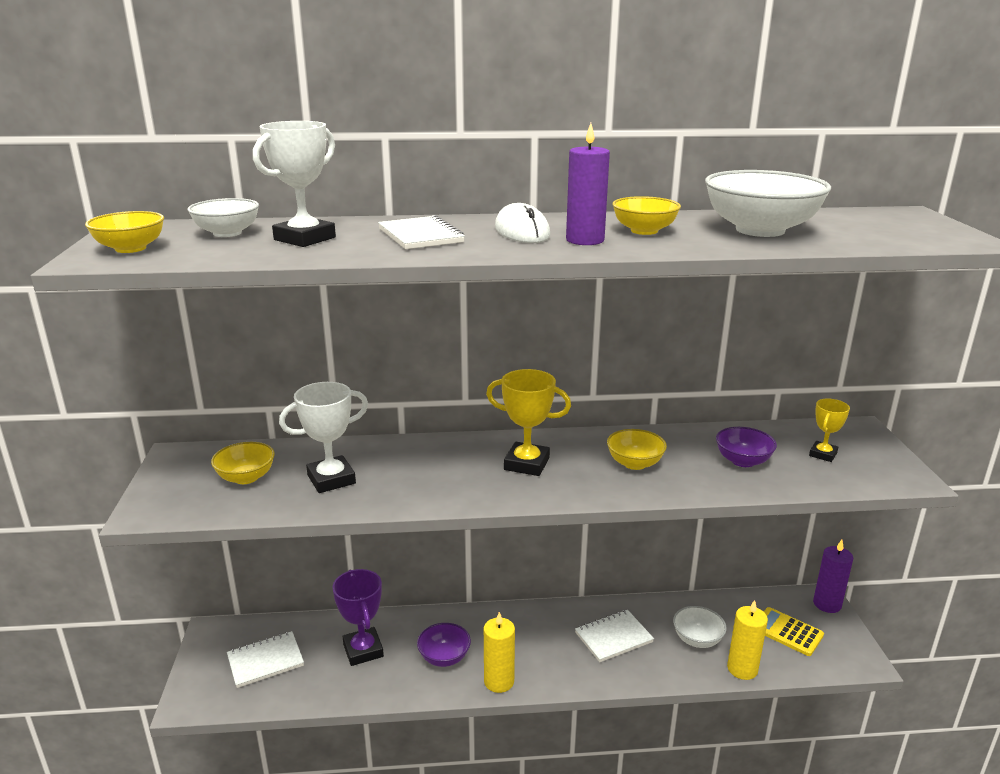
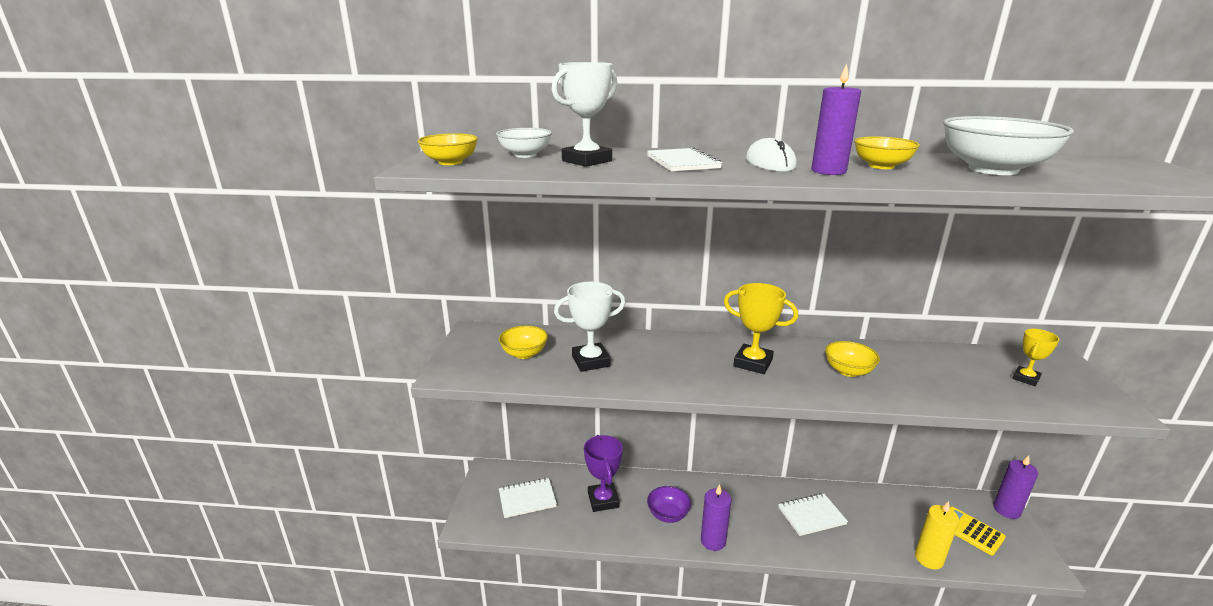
camera: 10 degrees right, 0 degrees up
yellow candle [484,612,515,693] -> purple candle [701,484,731,551]
white bowl [673,606,727,648] -> none
purple bowl [716,427,777,467] -> none

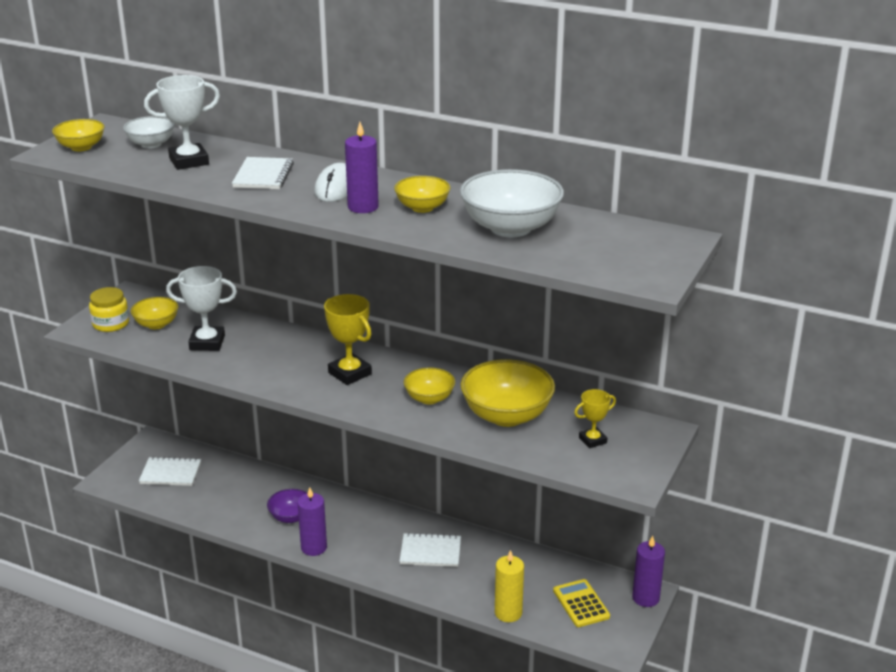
camera: 20 degrees right, 5 degrees up
purple trophy [584,435,623,512] -> none
none -> yellow jar [89,287,129,332]
none -> yellow bowl [461,359,555,427]

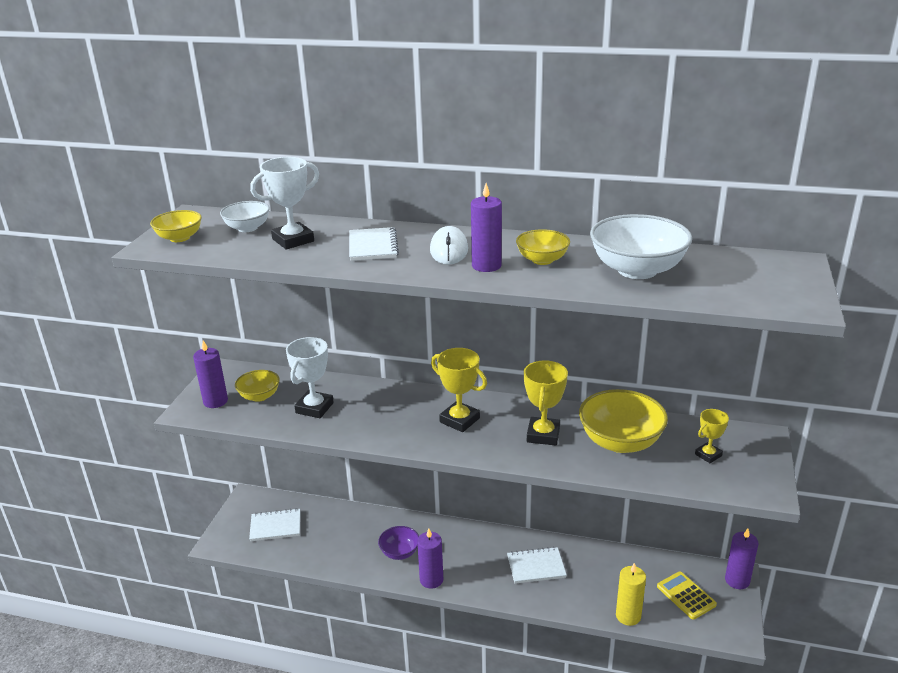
camera: 10 degrees left, 0 degrees up
yellow jar [89,287,129,332] -> purple candle [193,340,228,408]
white trophy [166,266,237,351] -> white trophy turned 60 degrees counterclockwise [286,337,334,418]
yellow bowl [404,367,455,405] -> yellow trophy [524,360,568,446]

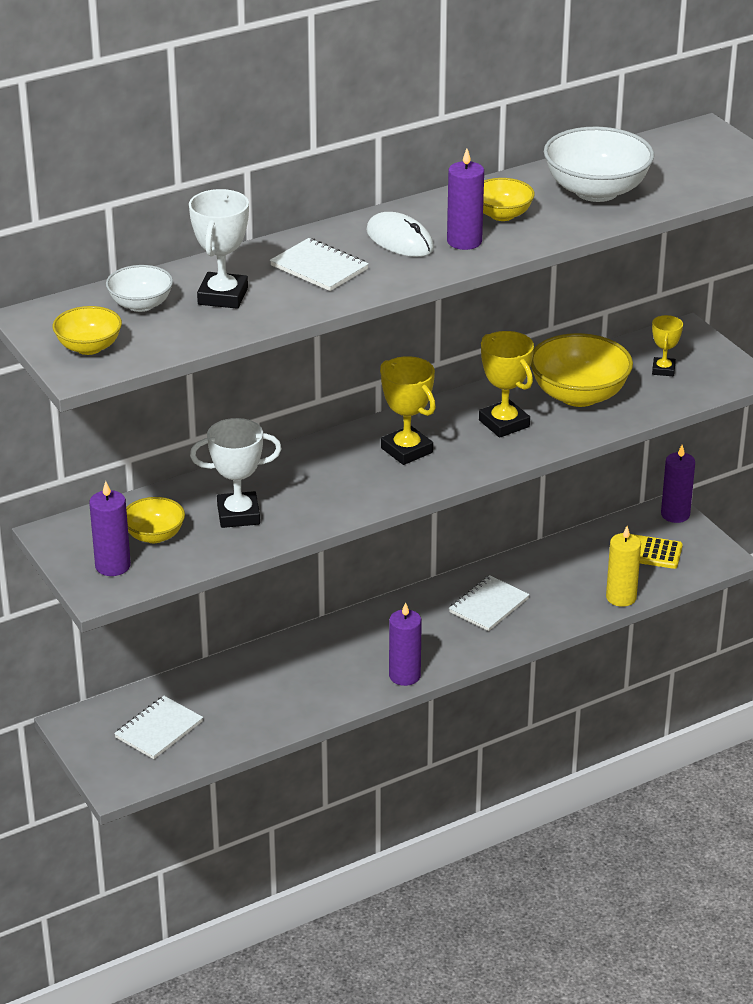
camera: 45 degrees left, 5 degrees up
white trophy [286,337,334,418] -> white trophy turned 75 degrees counterclockwise [190,418,282,528]
purple bowl [378,526,419,560] -> none
yellow trophy [431,348,487,432] -> yellow trophy turned 60 degrees clockwise [380,356,436,465]

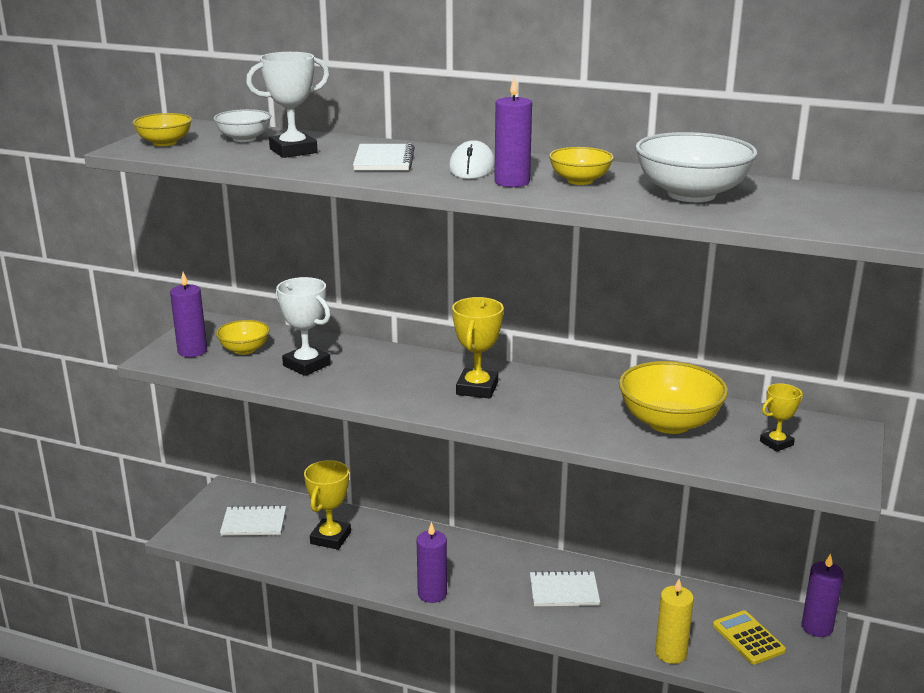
camera: 50 degrees right, 10 degrees down
yellow trophy [479,331,534,438] -> yellow trophy moved to [304,460,351,550]

